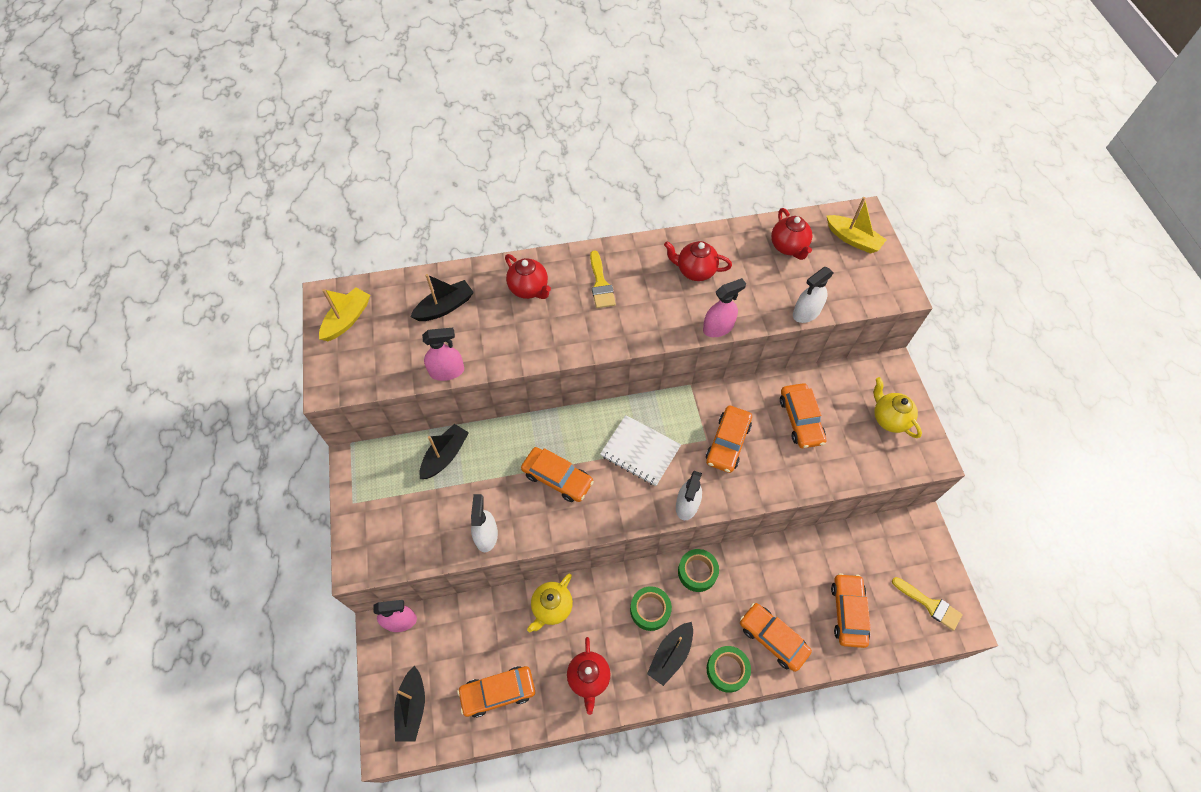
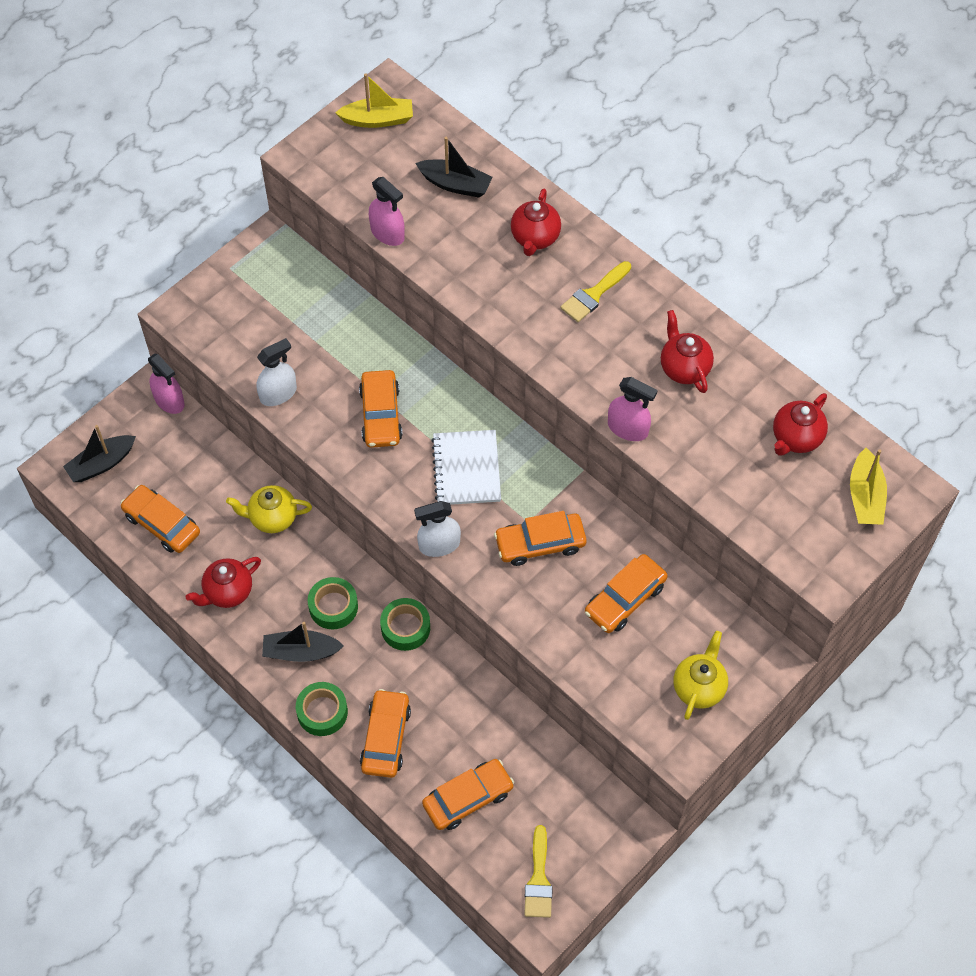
camera: 55 degrees right, 0 degrees up
black boat [419,424,469,479] -> none
white spray bottle [793,267,834,323] -> none

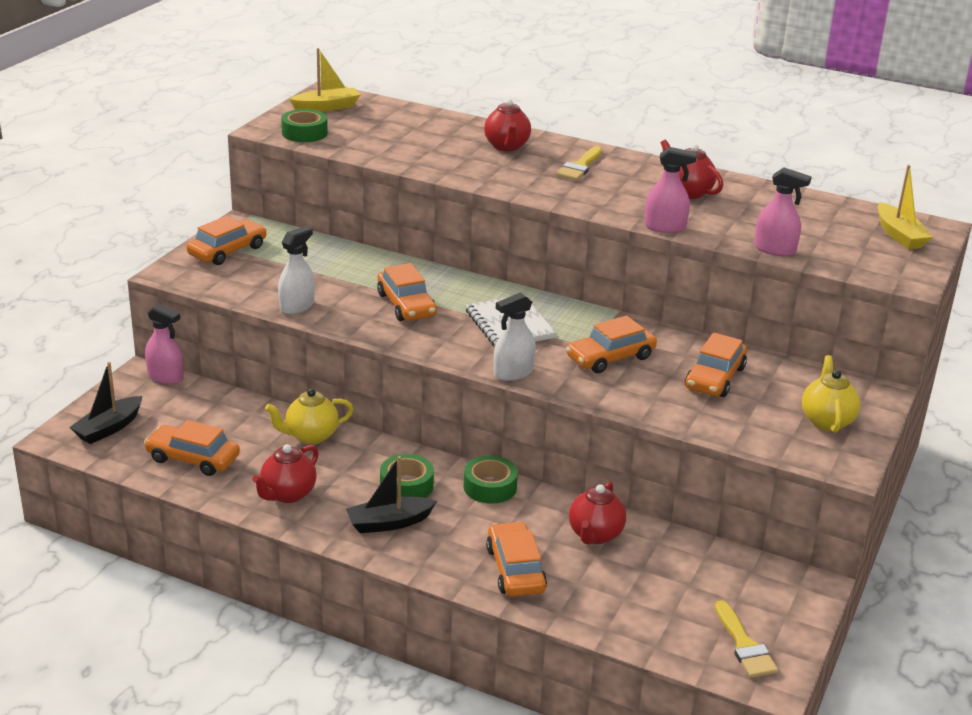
camera: 20 degrees left, 30 degrees down
green tape [296,682,348,736] -> green tape moved to [281,109,328,142]
pink spray bottle [369,177,405,246] -> pink spray bottle moved to [754,168,812,256]
black boat [415,137,493,198] -> none
orange car [422,759,514,830] -> orange car moved to [186,216,267,265]
red teapot [773,393,828,456] -> red teapot moved to [569,481,626,544]

